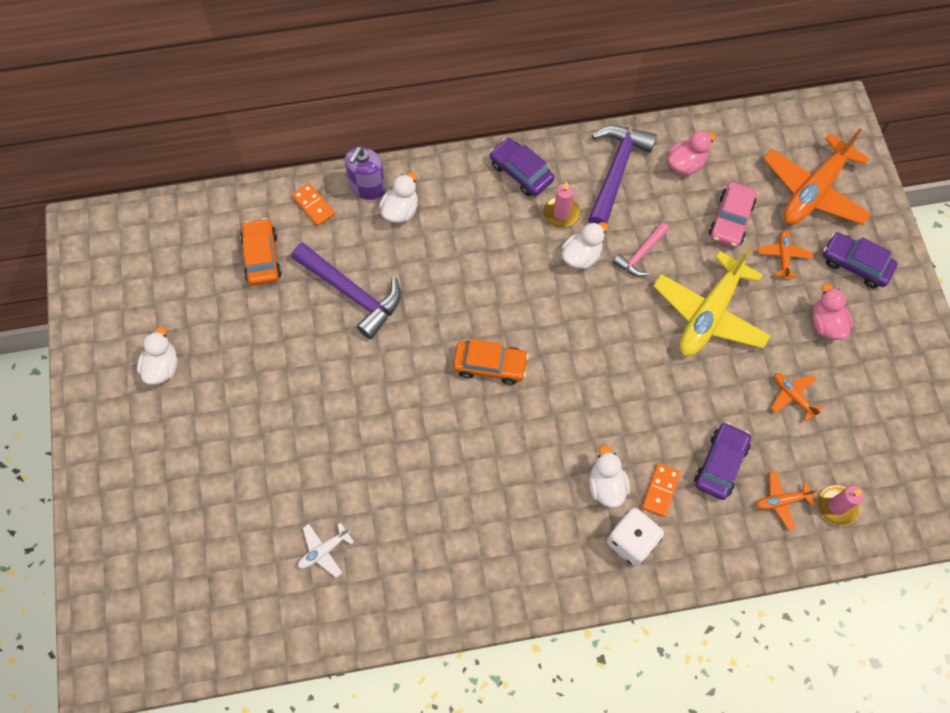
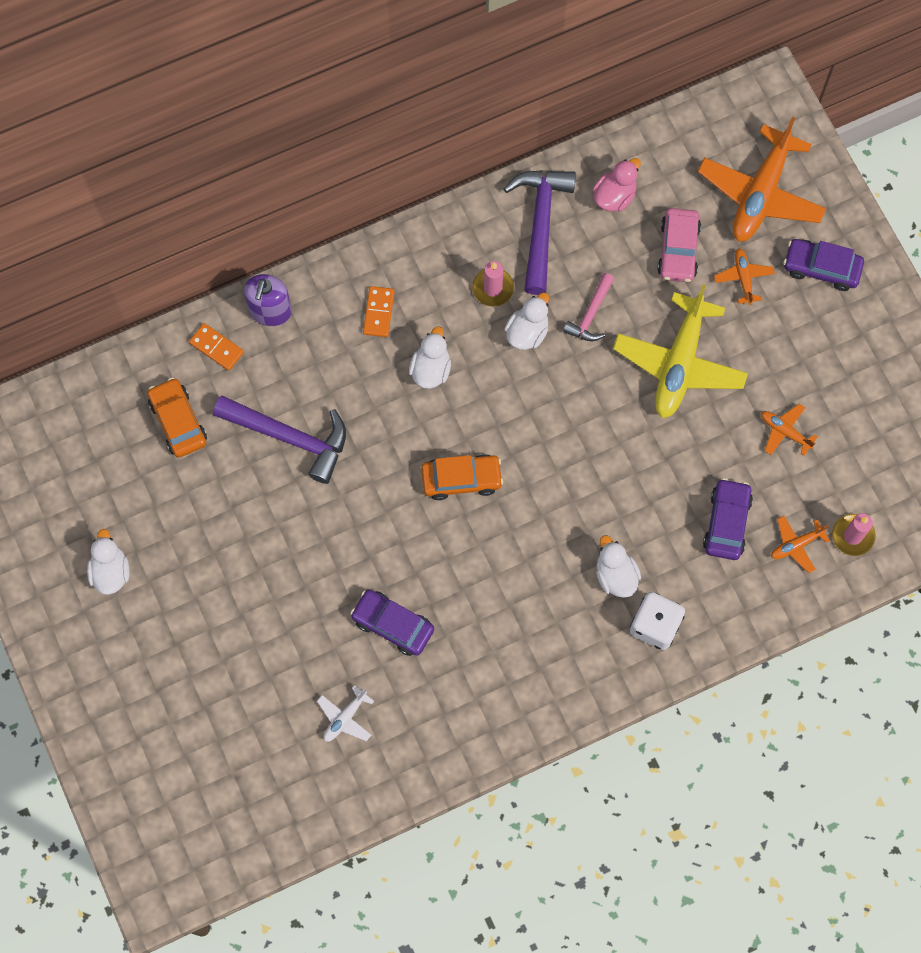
camera: 15 degrees left, 5 degrees up
white duck [379,172,418,223] -> white duck moved to [409,326,451,389]
purple car [490,138,554,196] -> purple car moved to [350,590,434,656]
orange domino [642,463,681,517] -> orange domino moved to [363,286,395,337]
pink duck [812,283,853,340] -> none

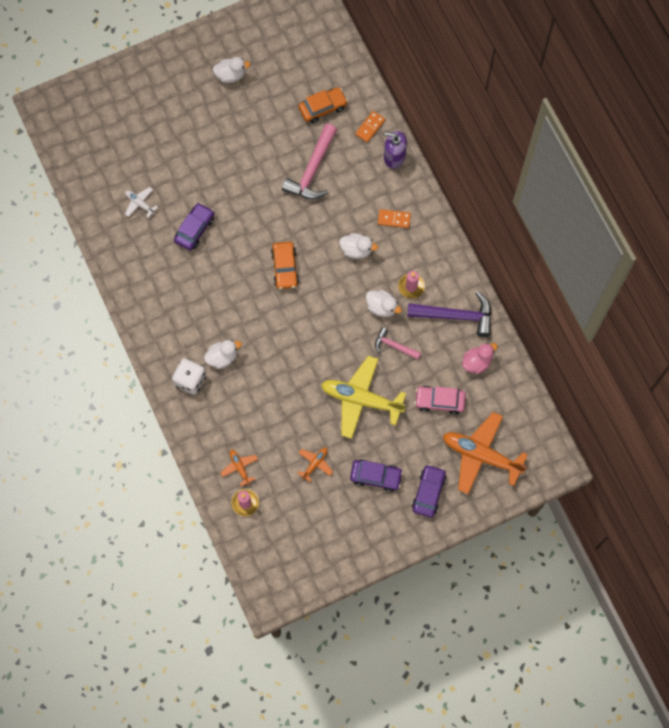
camera: 90 degrees right, 0 degrees up
purple hammer [213,396,346,484] -> pink hammer [282,124,337,199]
pink duck [593,158,641,212] -> pink duck turned 75 degrees counterclockwise [462,343,498,374]
purple car [703,478,753,560] -> purple car moved to [350,459,403,492]
orange plane [714,249,775,305] -> none

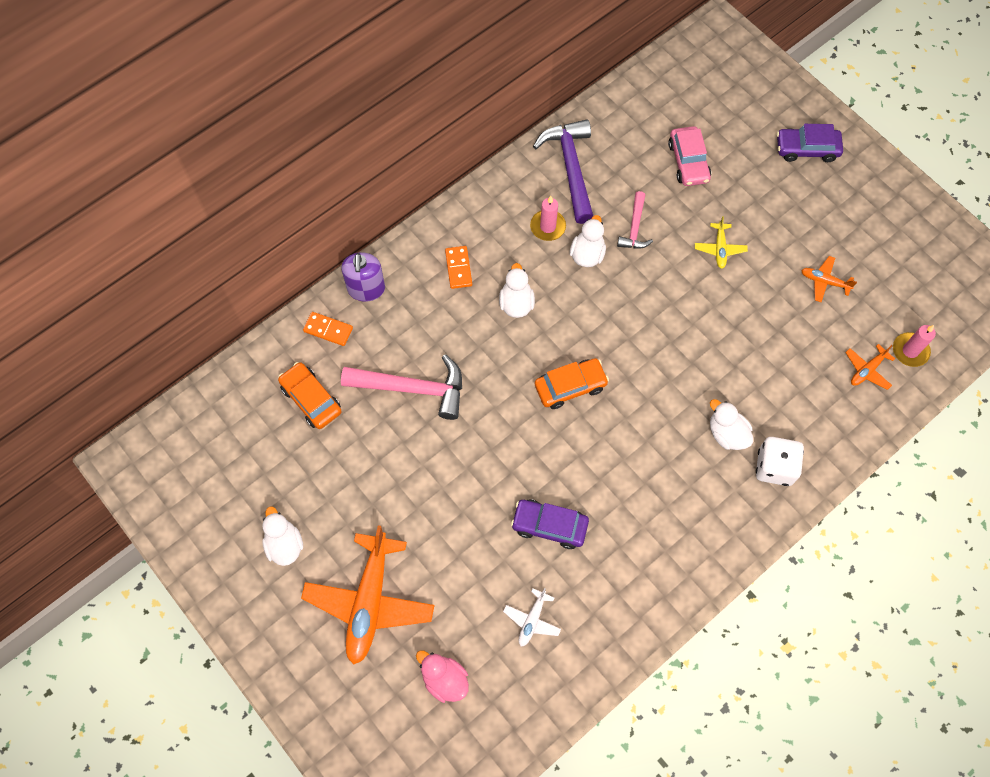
camera: 105 degrees left, 5 degrees down
yellow plane [321,356,406,439] -> yellow plane [695,216,748,269], size x0.45
purple car [350,459,403,492] -> none
orange plane [443,412,528,494] -> orange plane moved to [301,525,435,665]
pink duck [462,343,498,374] -> pink duck moved to [416,650,469,703]

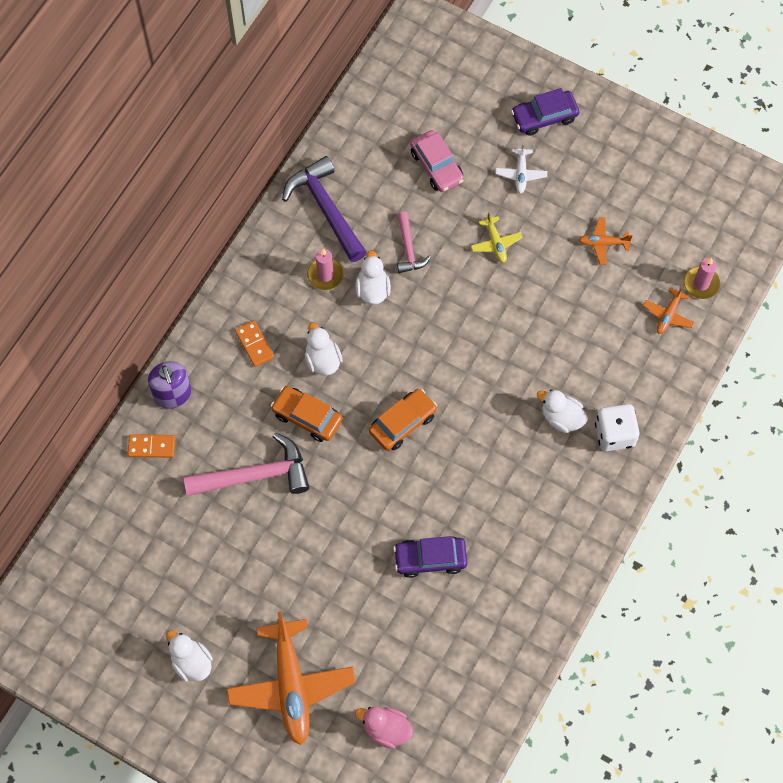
camera: 20 degrees left, 0 degrees up
orange car [278,362,342,429] -> orange car moved to [271,386,343,442]
white plane [503,588,561,646] -> white plane moved to [496,142,547,194]

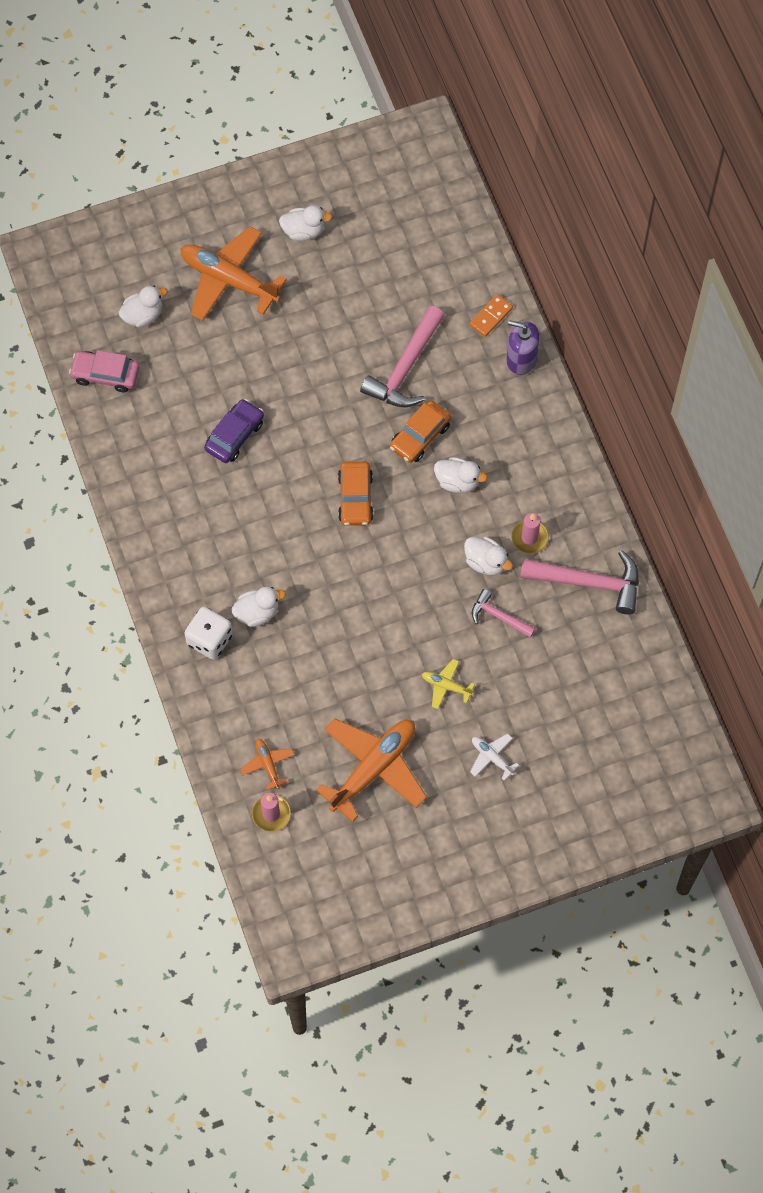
camera: 130 degrees right, 0 degrees up
orange domino [235,321,274,367] -> none
orange car [271,386,343,442] -> orange car turned 150 degrees clockwise [390,400,451,463]
purple hammer [282,156,367,262] -> pink hammer [520,550,639,614]
pink duck [355,707,413,749] -> white duck [119,285,168,328]
pink car [410,130,464,192] -> pink car moved to [69,350,140,392]
purple car [511,88,579,136] -> none
orange plane [578,217,632,265] -> orange plane [316,718,427,822], size x2.21

